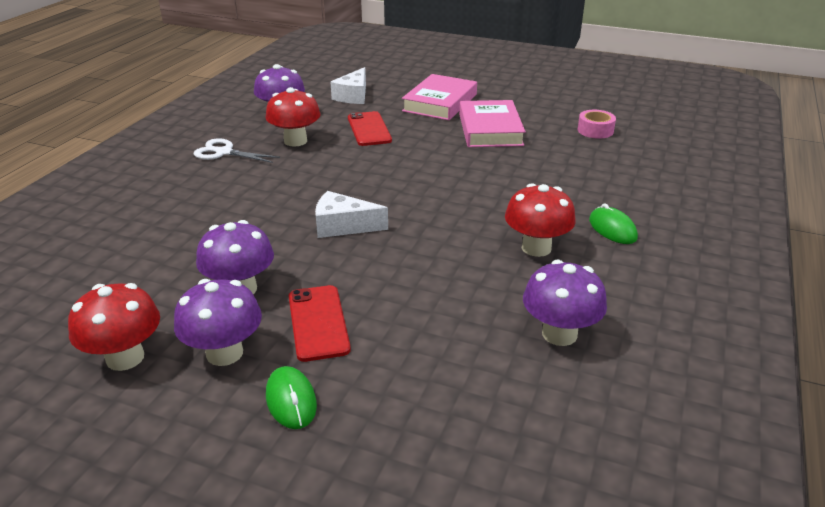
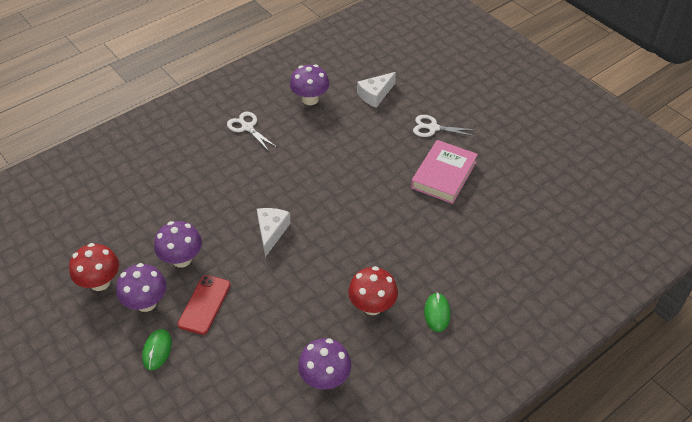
camera: 30 degrees right, 15 degrees up
red mushroom [265,87,321,147] -> none
white cheese [315,191,388,238] -> white cheese turned 60 degrees clockwise [257,208,291,257]
red phone [348,111,392,146] -> none
pink book [402,74,477,120] -> white scissors [413,115,476,137]
pink tape [577,110,616,139] -> none

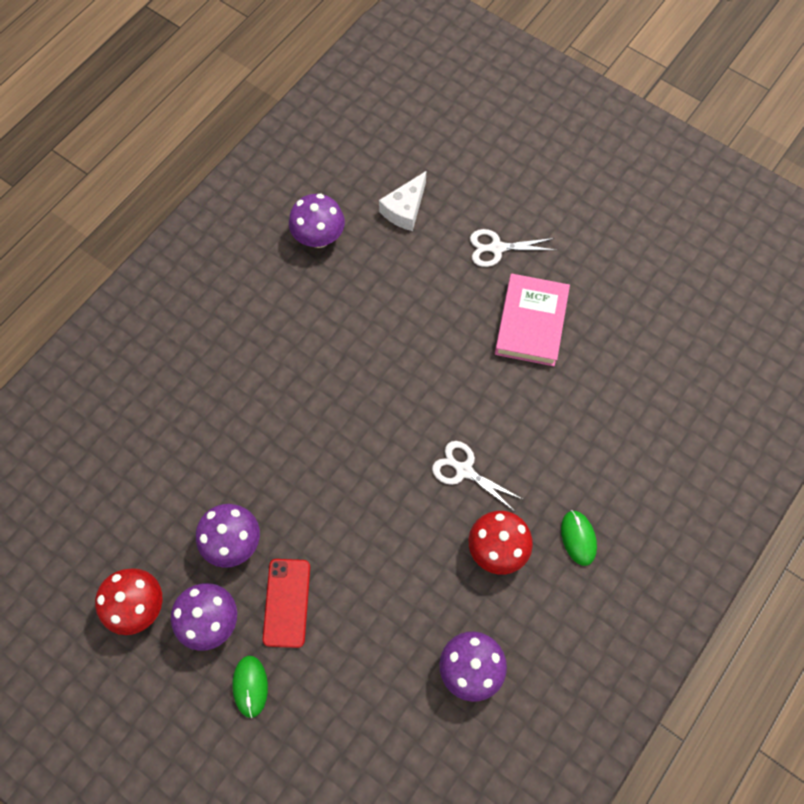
camera: 15 degrees left, 20 degrees up
white scissors [227,112,278,151] -> white scissors moved to [432,441,522,511]
white cheese [257,208,291,257] -> none

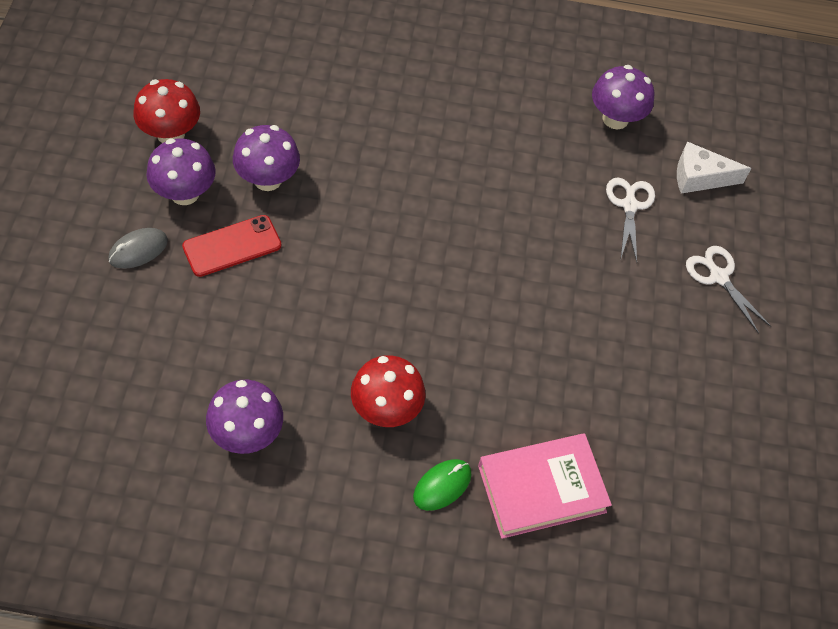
camera: 55 degrees right, 10 degrees down
green mouse [232,655,268,718] -> grey mouse [108,228,168,269]
white scissors [432,441,522,511] -> white scissors moved to [606,178,655,262]
pink book [495,274,570,366] -> pink book moved to [478,433,612,539]

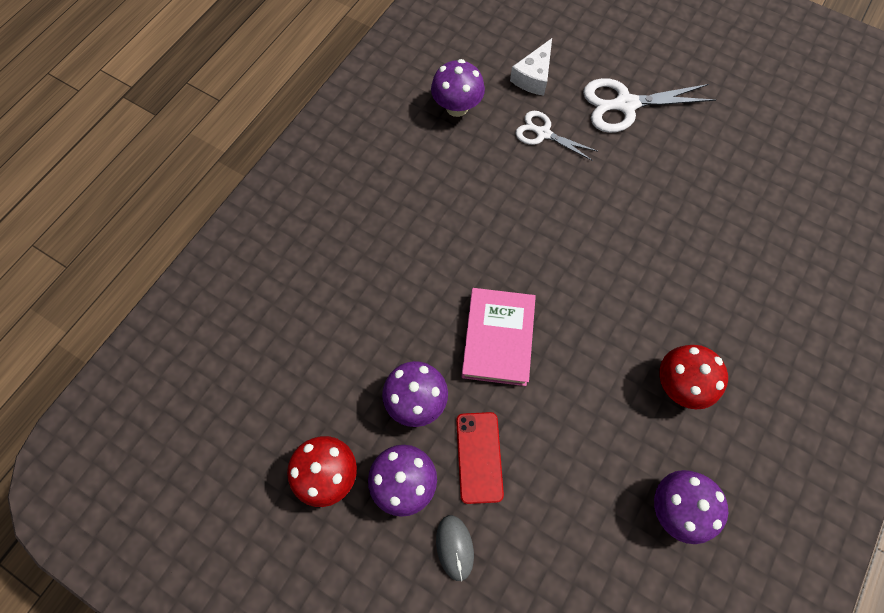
camera: 60 degrees left, 10 degrees up
green mouse [413,459,472,511] -> none
pink book [478,433,612,539] -> pink book moved to [461,288,536,386]
white scissors [686,246,772,334] -> white scissors [583,78,716,133], size x1.61

